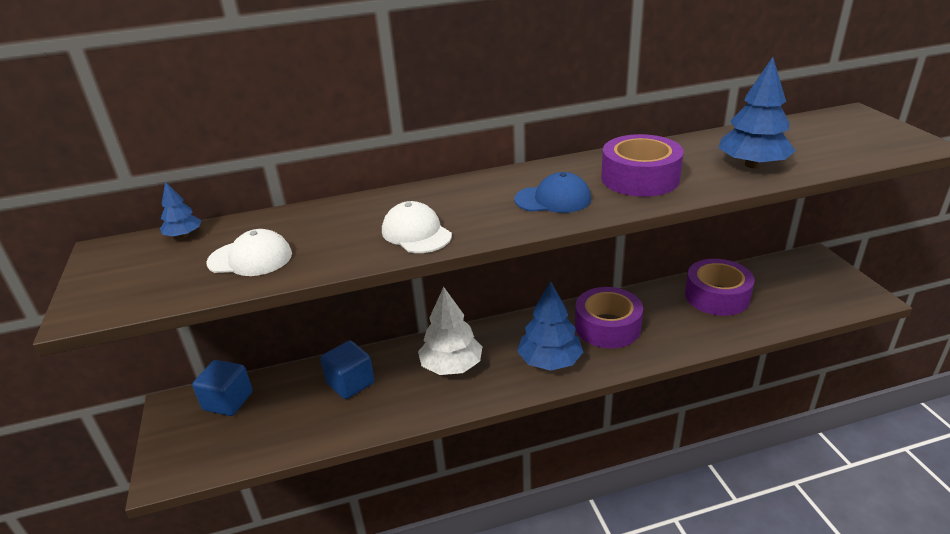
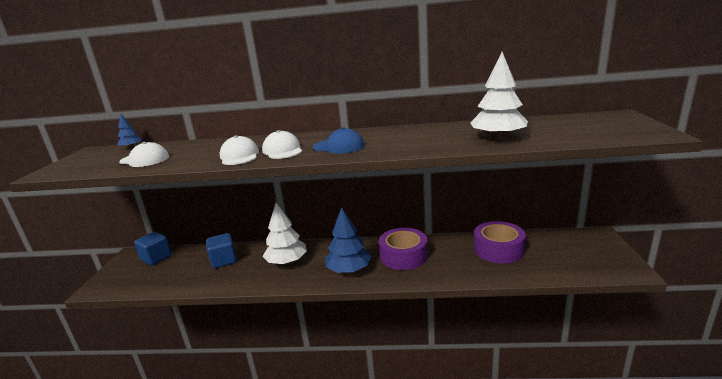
camera: 20 degrees right, 10 degrees down
purple tape [601,134,684,197] -> none
blue tree [718,57,795,168] -> white tree [470,52,528,140]
none -> white cap [262,130,302,159]

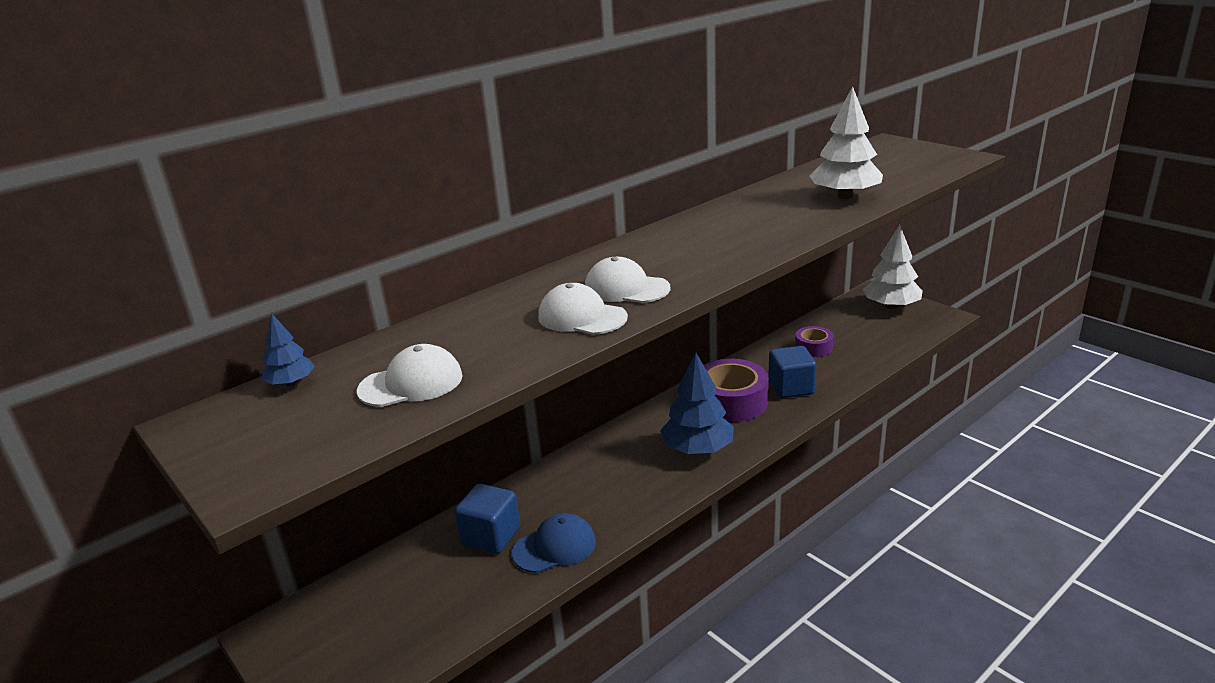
camera: 45 degrees left, 5 degrees up
blue cube [134,232,172,266] -> blue cube moved to [768,346,816,398]
white tree [263,203,307,265] -> white tree moved to [863,225,923,309]
blue cap [313,127,364,154] -> blue cap moved to [512,513,596,573]
purple tape [474,221,526,264] -> purple tape [795,326,833,357], size x0.56

